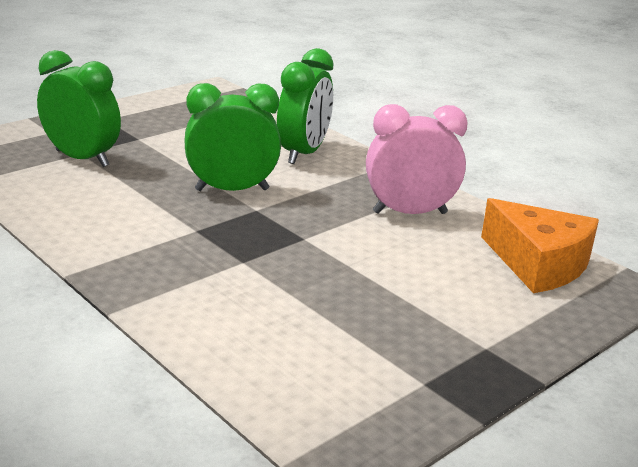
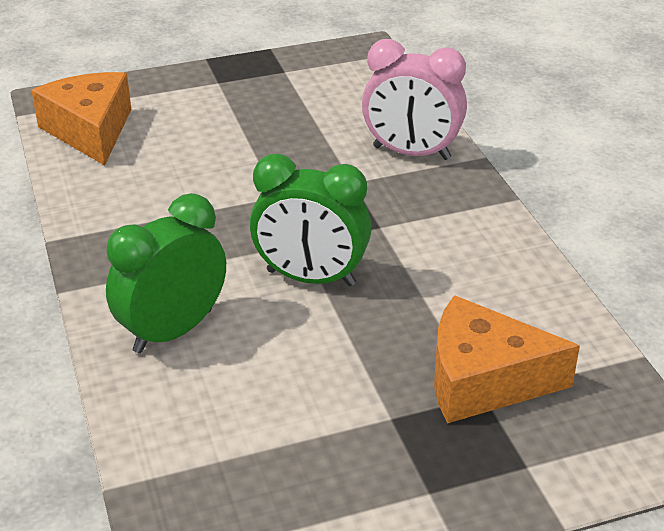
camera: 155 degrees left, 10 degrees up
green clock [37,50,121,167] -> orange cheese [434,295,580,424]
pink clock [366,104,468,214] -> pink clock moved to [362,39,467,160]

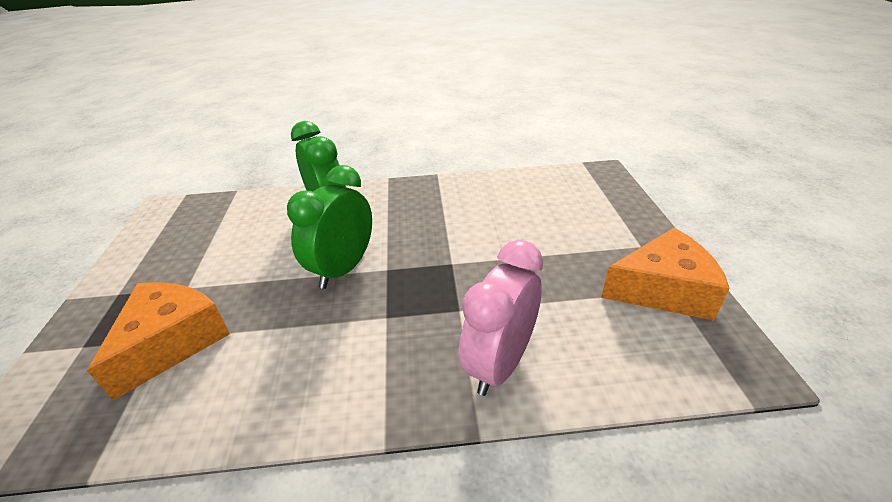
camera: 105 degrees right, 0 degrees up
orange cheese [31,72,131,166] -> orange cheese moved to [601,228,730,321]

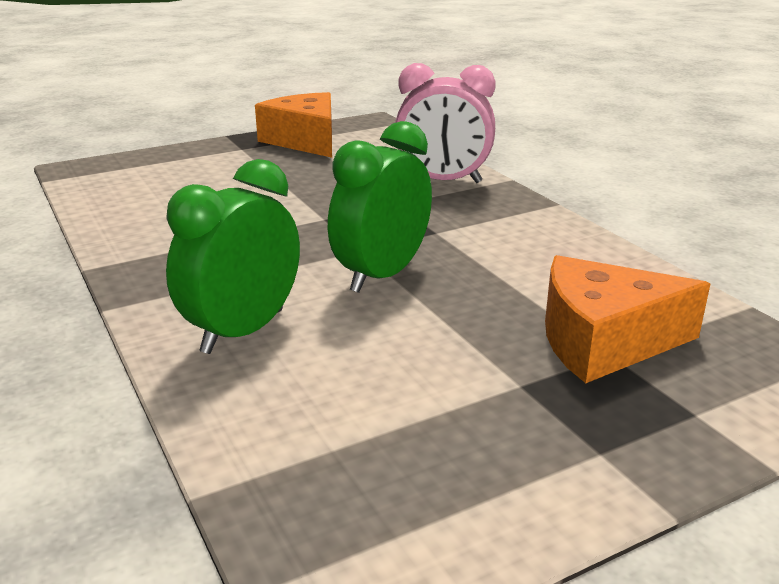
camera: 115 degrees left, 10 degrees down
green clock [287,165,372,289] -> green clock turned 120 degrees clockwise [328,121,432,293]

